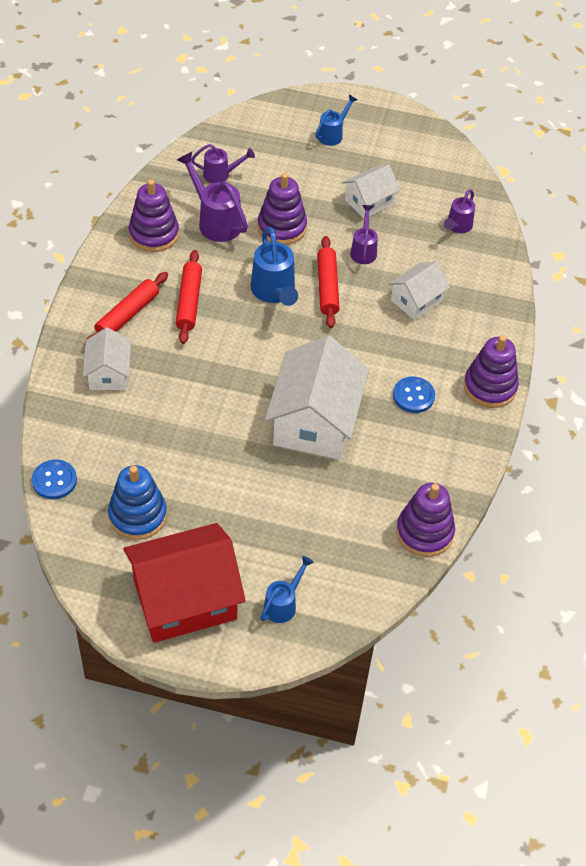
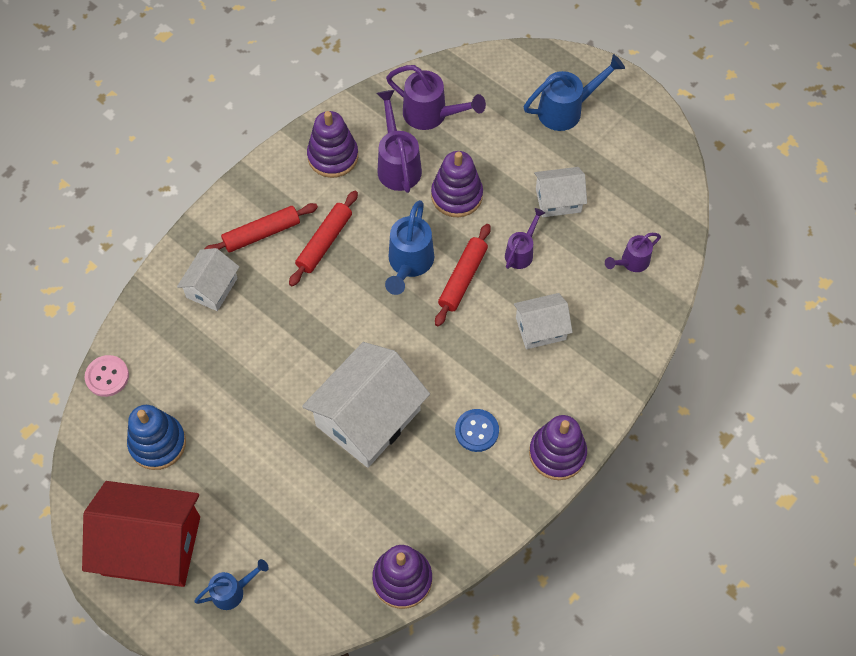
camera: 30 degrees right, 10 degrees up
blue button [32,459,77,499] -> pink button [85,355,129,397]
purple watering can [191,144,255,183] -> purple watering can [386,65,486,130], size x1.62
blue watering can [315,95,357,146] -> blue watering can [524,54,625,131], size x1.62

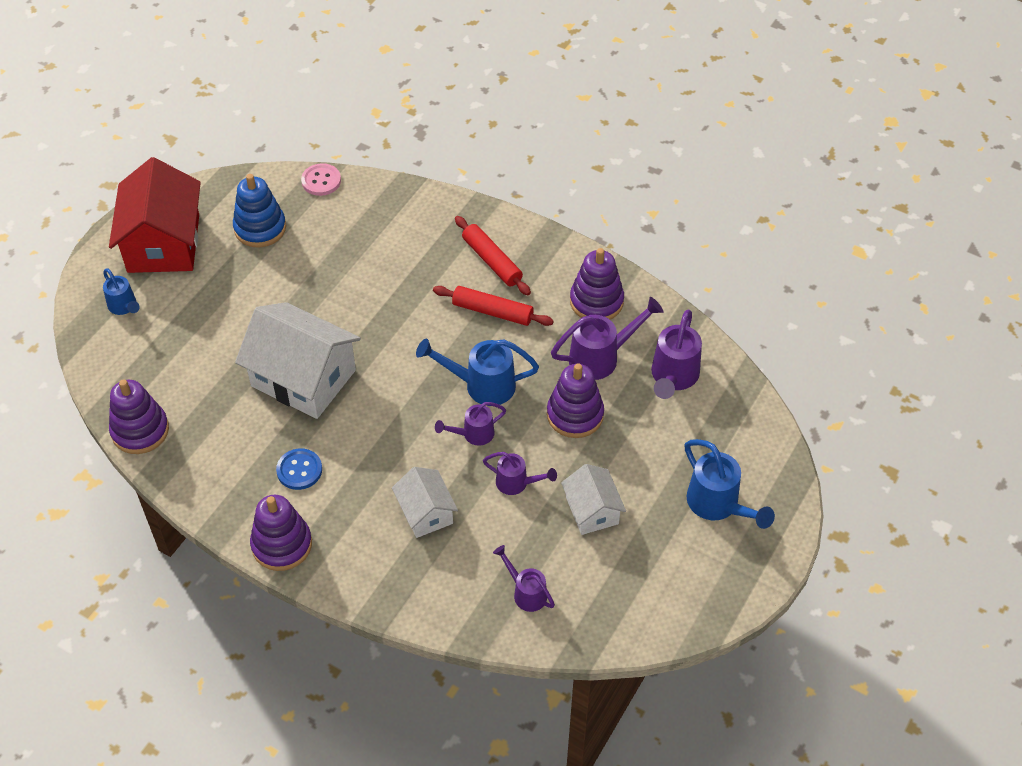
camera: 80 degrees right, 10 degrees down
white house [177,248,239,311] -> none
red rolling pin [435,224,491,326] -> purple watering can [435,402,506,446]

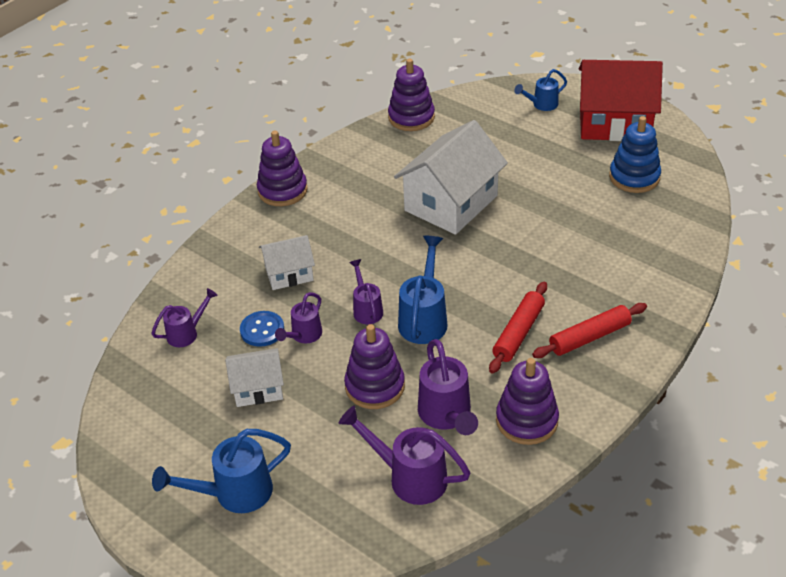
camera: 100 degrees right, 10 degrees down
blue button [276,448,322,490] -> blue button moved to [240,311,284,347]
pink button [301,163,341,196] -> none

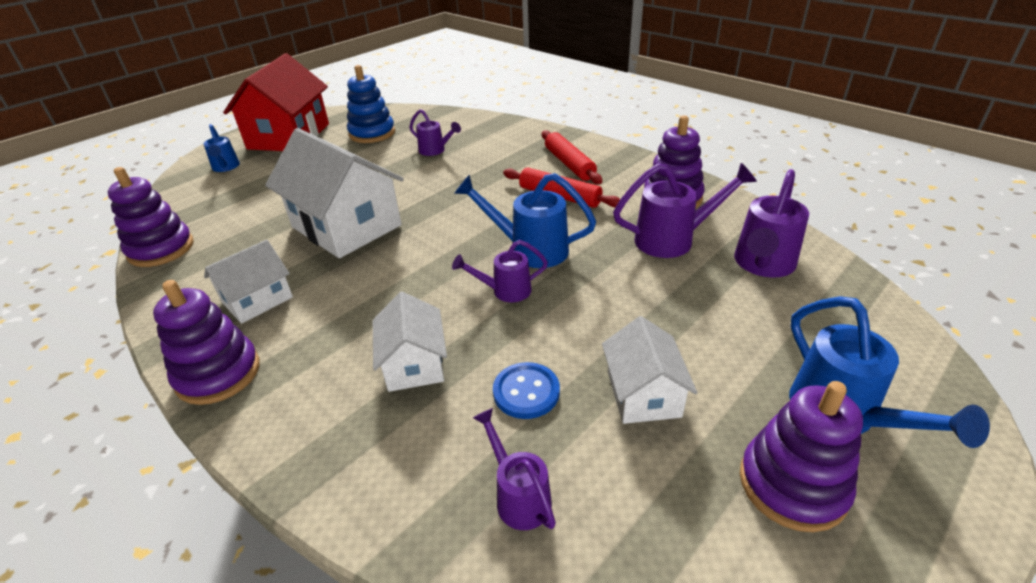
camera: 85 degrees left, 5 degrees down
purple watering can [275,292,322,344] -> purple watering can moved to [409,109,461,156]
purple stacking toy [344,324,405,409] -> purple stacking toy moved to [740,381,863,532]
none -> white house [204,240,293,324]

